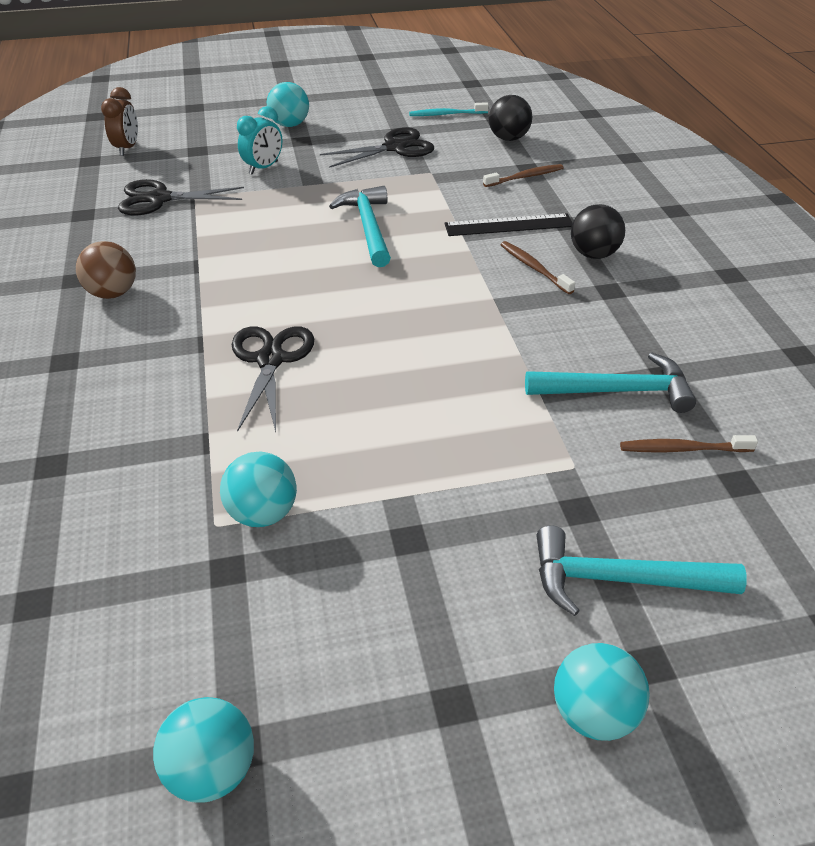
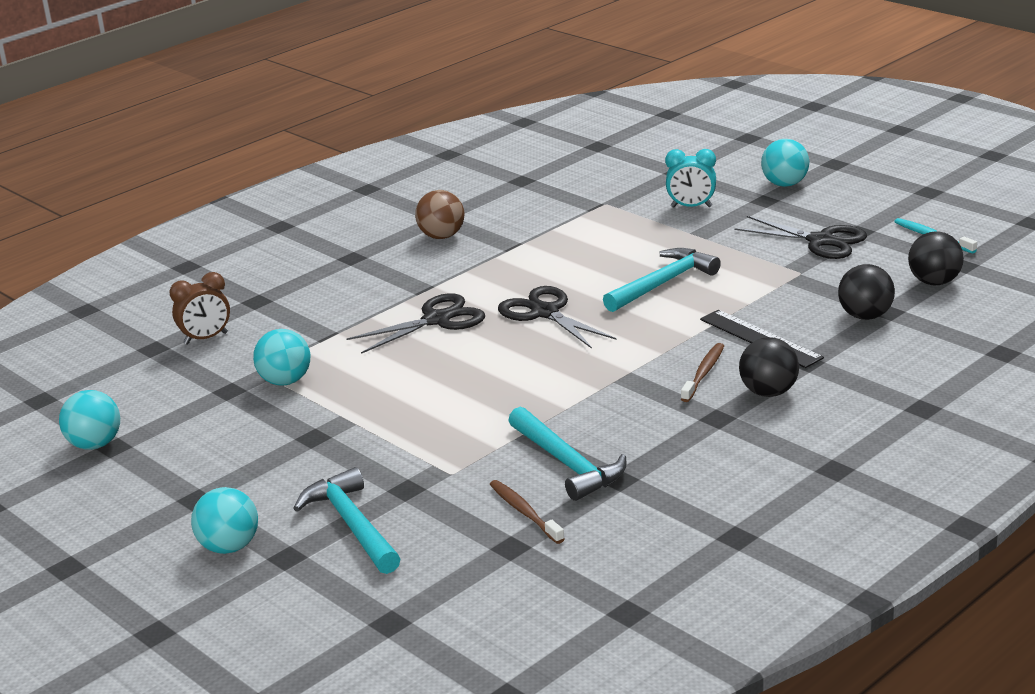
camera: 60 degrees right, 15 degrees down
brown clock [101,87,138,156] -> brown clock moved to [169,272,230,345]
black scissors [118,179,244,216] -> black scissors moved to [498,286,617,349]
brown toothbrush [483,164,564,187] -> black ball [838,264,895,320]

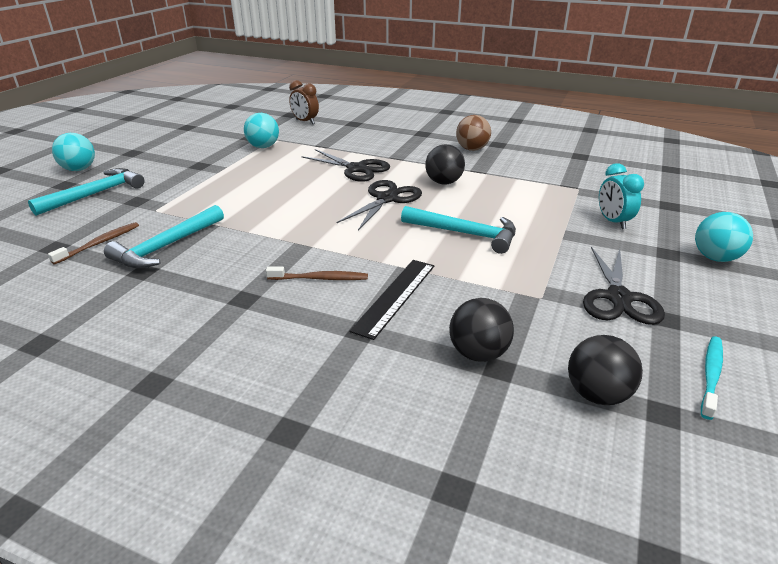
camera: 65 degrees right, 5 degrees up
turquoise ball [59,390,120,450] -> none
black ball [739,337,799,397] -> black ball moved to [425,144,465,184]

